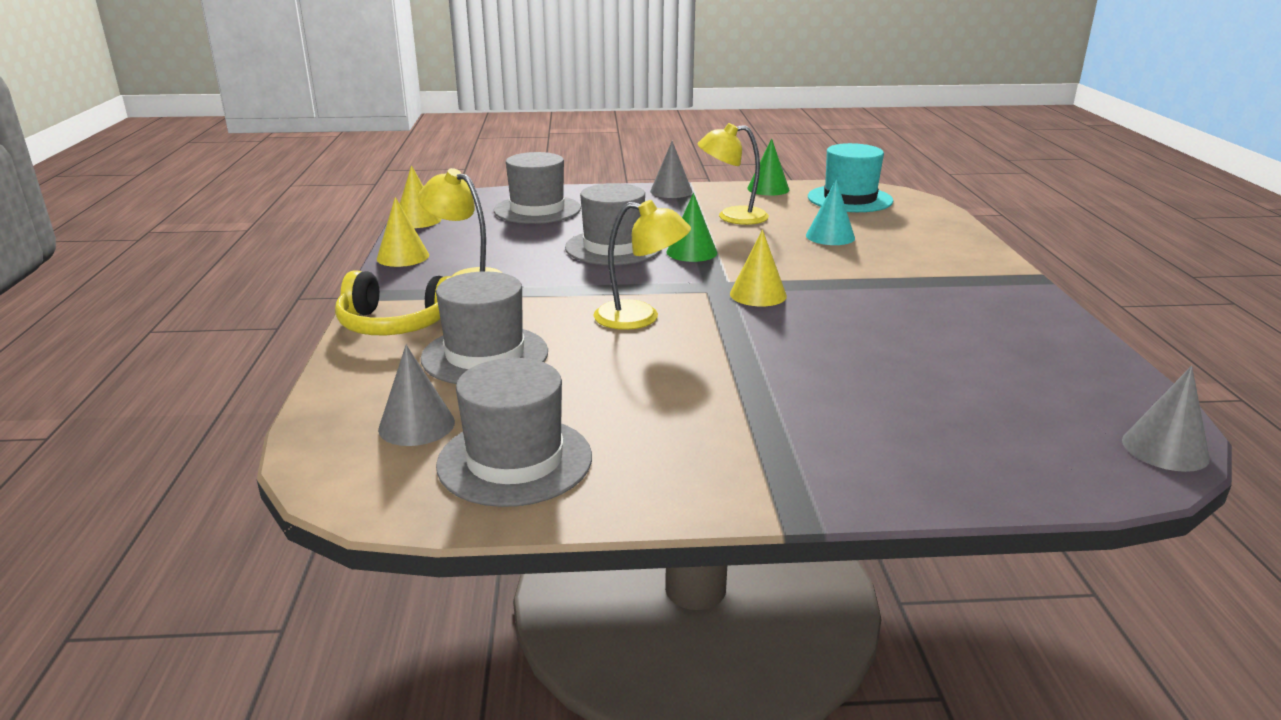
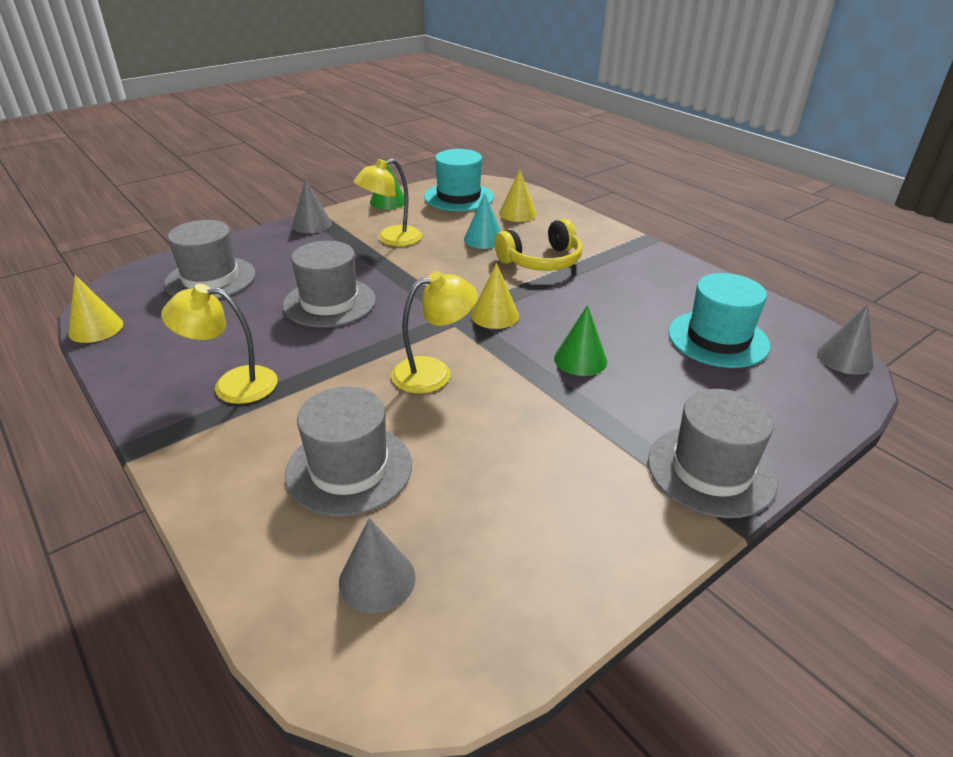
camera: 35 degrees left, 10 degrees up
yellow headphones [335,270,452,335] -> yellow headphones moved to [495,219,583,271]
yellow cone [377,197,429,267] -> yellow cone moved to [499,170,537,222]
grey hat [436,358,592,507] -> grey hat moved to [648,389,778,518]
green cone [667,193,717,262] -> green cone moved to [554,305,607,376]
none -> turquoise hat [668,273,770,368]

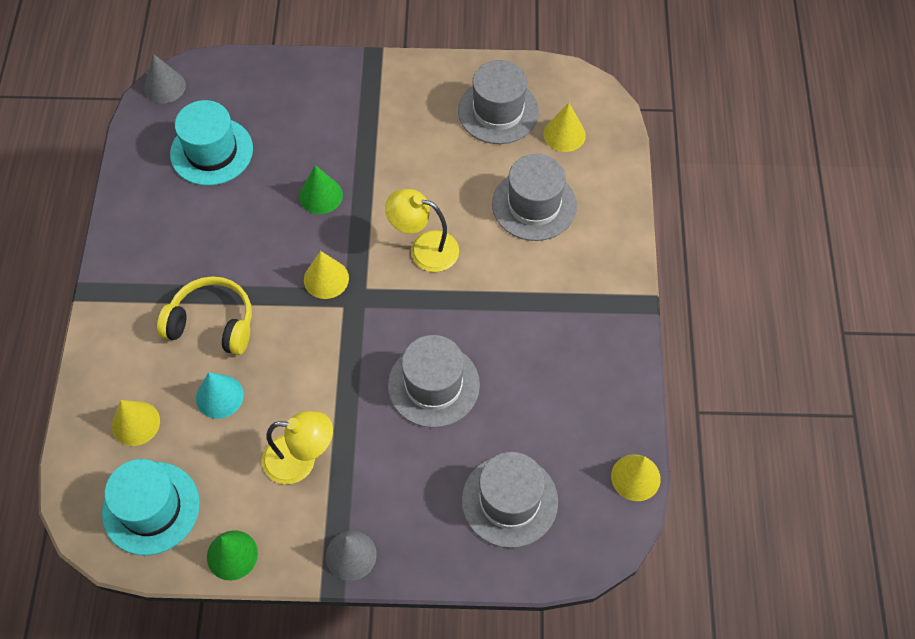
camera: 140 degrees left, 25 degrees up
yellow lamp [161,284,278,404] -> none
grey cone [339,518,415,614] -> yellow cone [543,103,586,152]
grey hat [648,389,778,518] -> grey hat moved to [458,60,539,144]

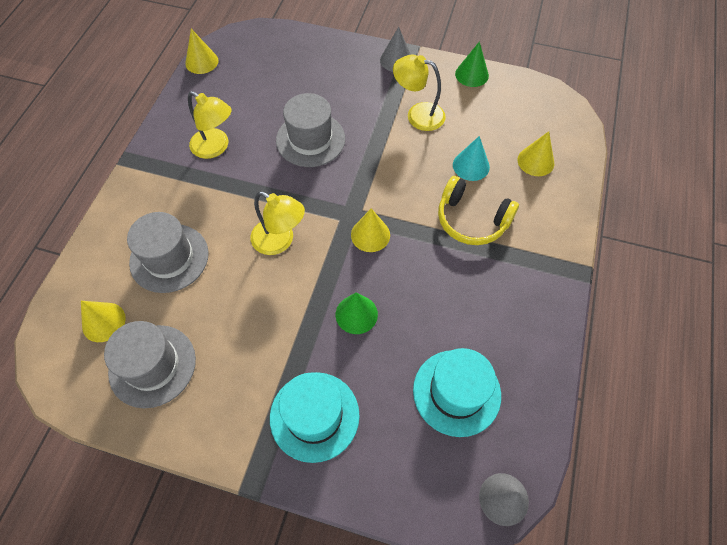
camera: 165 degrees left, 0 degrees up
turquoise hat [102,459,200,556] -> turquoise hat moved to [270,372,360,463]
grey hat [462,452,558,548] -> none
none -> yellow lamp [188,91,232,159]

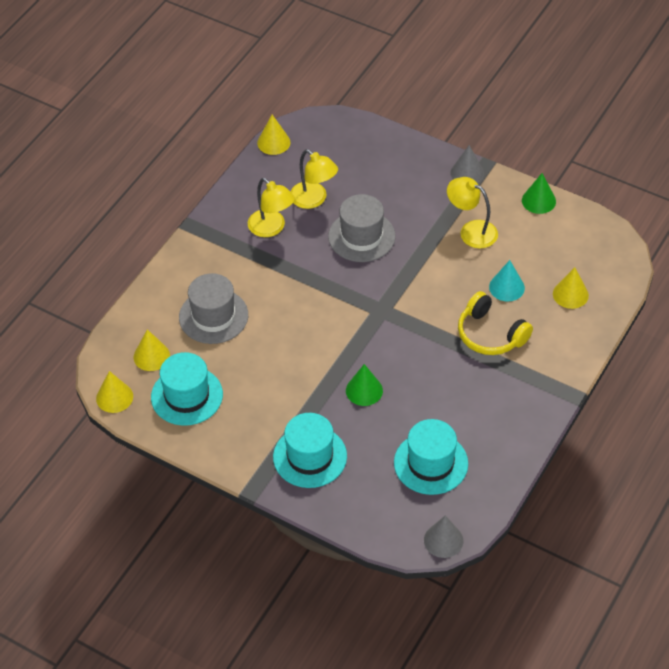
camera: 15 degrees right, 10 degrees down
grey hat [104,321,196,408] -> turquoise hat [151,352,223,426]
yellow lamp [250,191,305,255] -> yellow lamp moved to [290,149,338,209]
yellow cone [351,208,390,252] -> yellow cone moved to [96,371,133,413]

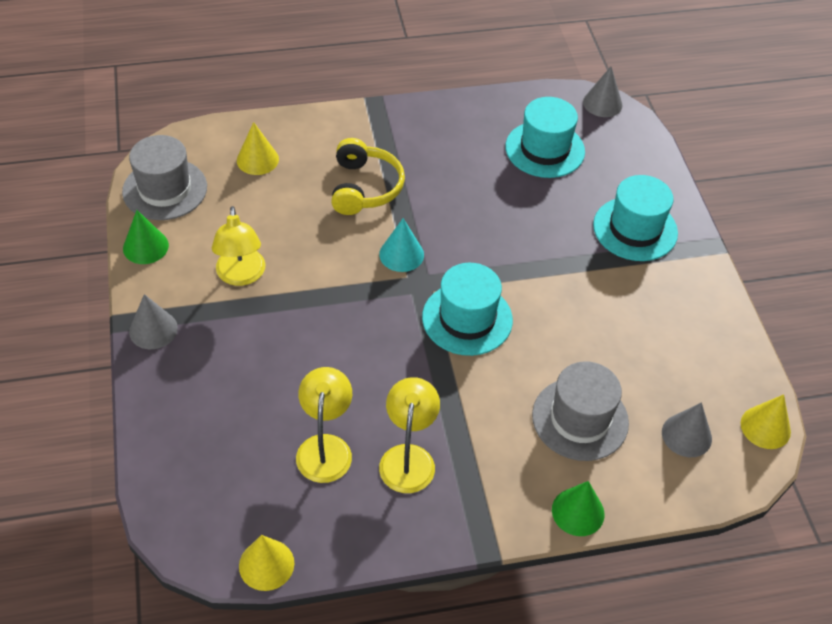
camera: 135 degrees left, 0 degrees up
yellow cone [133,329,170,371] -> grey cone [662,402,712,457]
turquoise hat [151,352,223,426] -> turquoise hat moved to [422,263,513,356]
grey hat [328,194,395,262] -> grey hat moved to [122,135,207,220]
green cone [346,364,383,406] -> green cone moved to [552,481,605,536]
turquoise cone [489,260,525,302] -> turquoise cone moved to [379,218,424,272]

